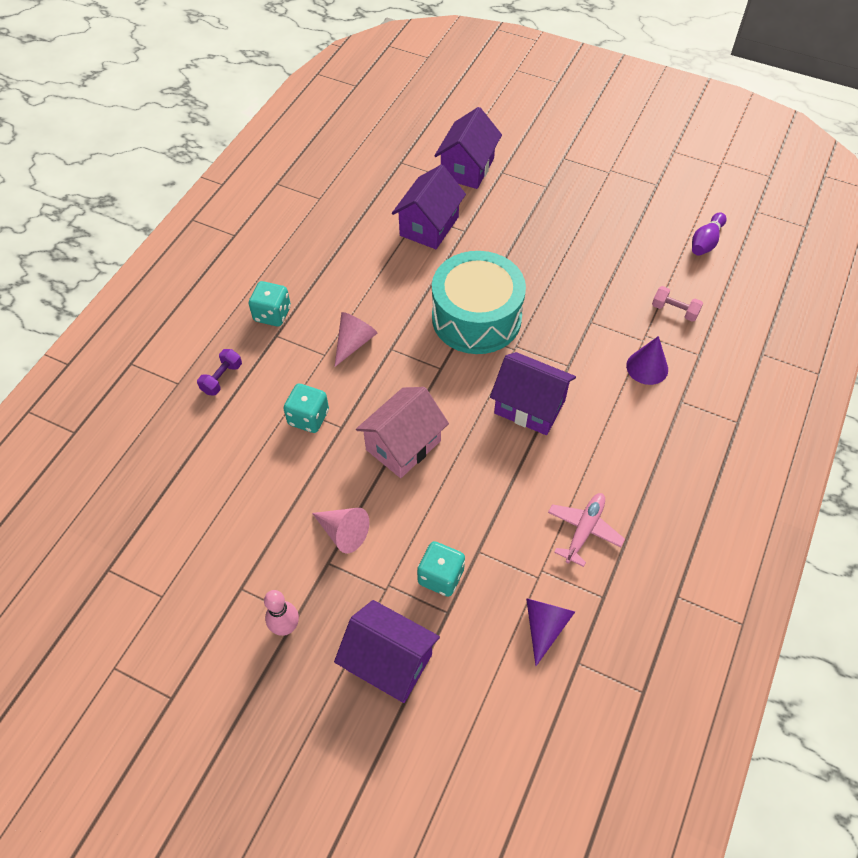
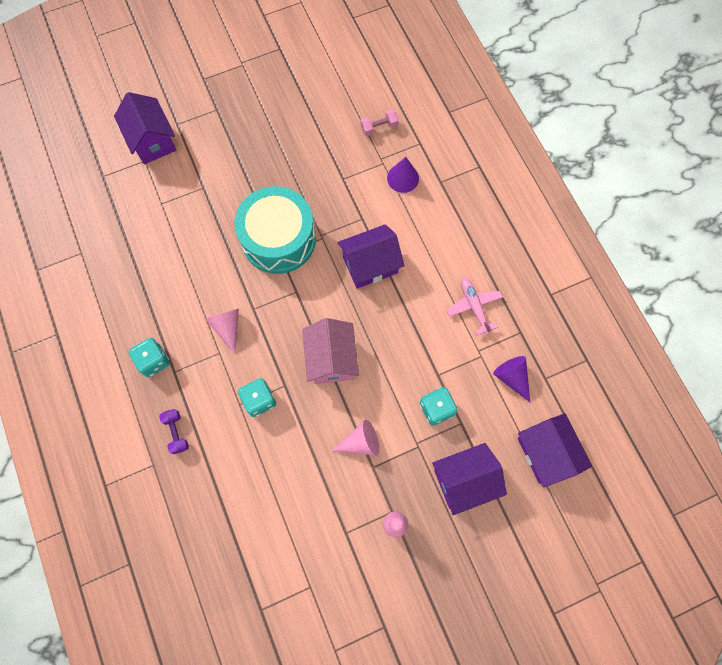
camera: 50 degrees left, 15 degrees up
purple house [392,165,466,249] -> purple house moved to [518,413,592,487]
purple bowling pin [692,212,727,256] -> none

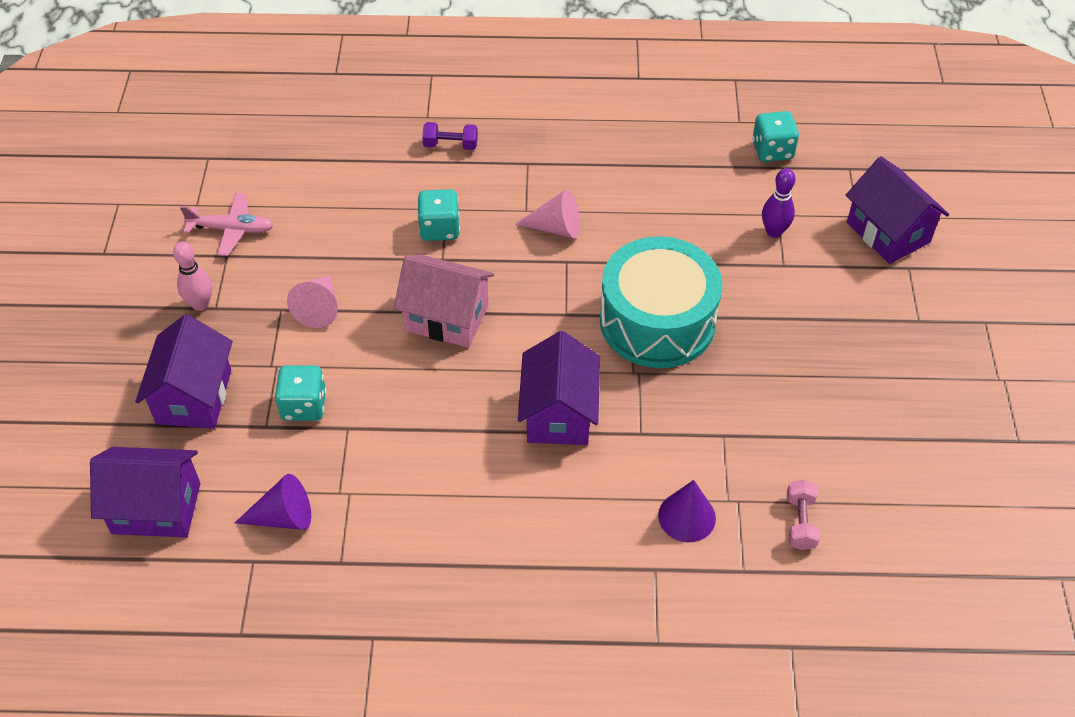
camera: 115 degrees right, 20 degrees down
purple house [114,92,176,164] -> purple house turned 60 degrees clockwise [846,156,949,264]
turquoise dice [129,338,170,377] -> turquoise dice moved to [752,111,799,162]
pink plane [447,277,503,335] -> pink plane moved to [180,193,274,256]
none -> purple bowling pin [762,168,796,238]

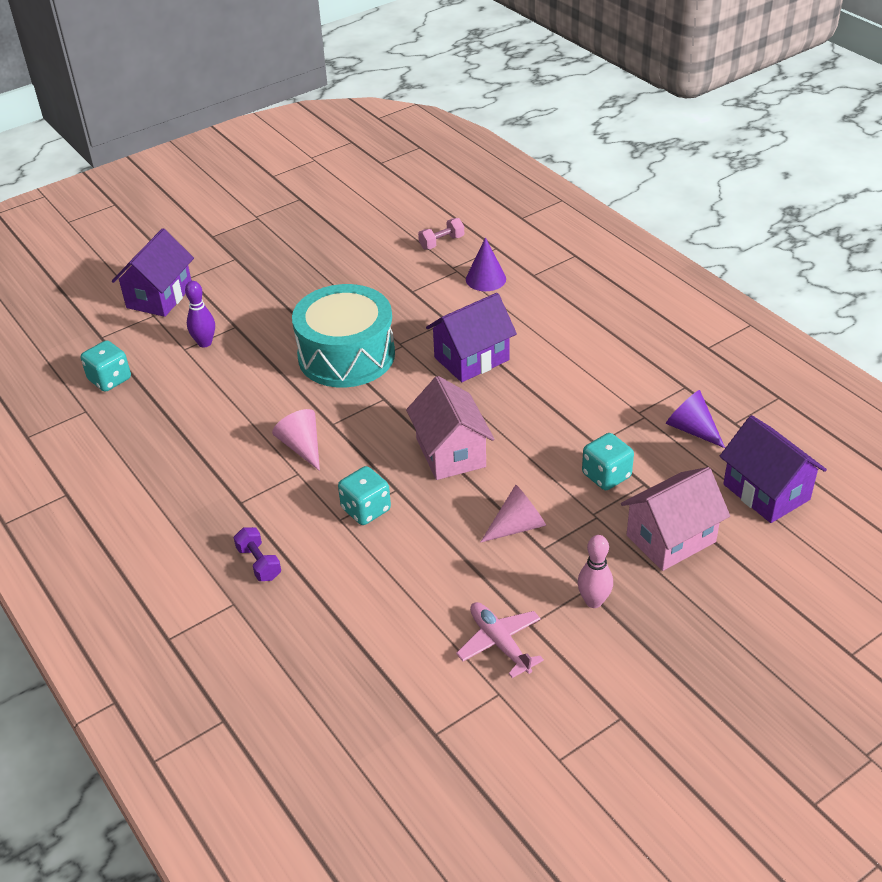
camera: 125 degrees left, 10 degrees down
purple house [135,314,233,429] -> pink house [621,467,730,571]

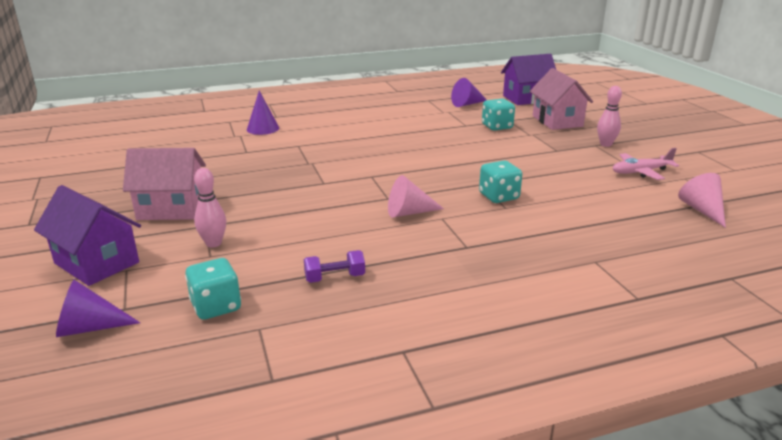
camera: 75 degrees left, 15 degrees down
purple bowling pin [185,281,215,347] -> pink bowling pin [194,168,226,247]
purple dumbbell [234,527,281,581] -> purple dumbbell moved to [304,250,365,283]
turquoise drum [292,284,395,387] -> none
pink house [406,376,494,480] -> pink house moved to [123,148,206,220]
pink dumbbell [418,218,464,250] -> none
purple house [426,293,517,382] -> none
pink cone [480,485,546,543] -> pink cone moved to [678,173,726,228]
none -> purple cone [56,280,140,337]

